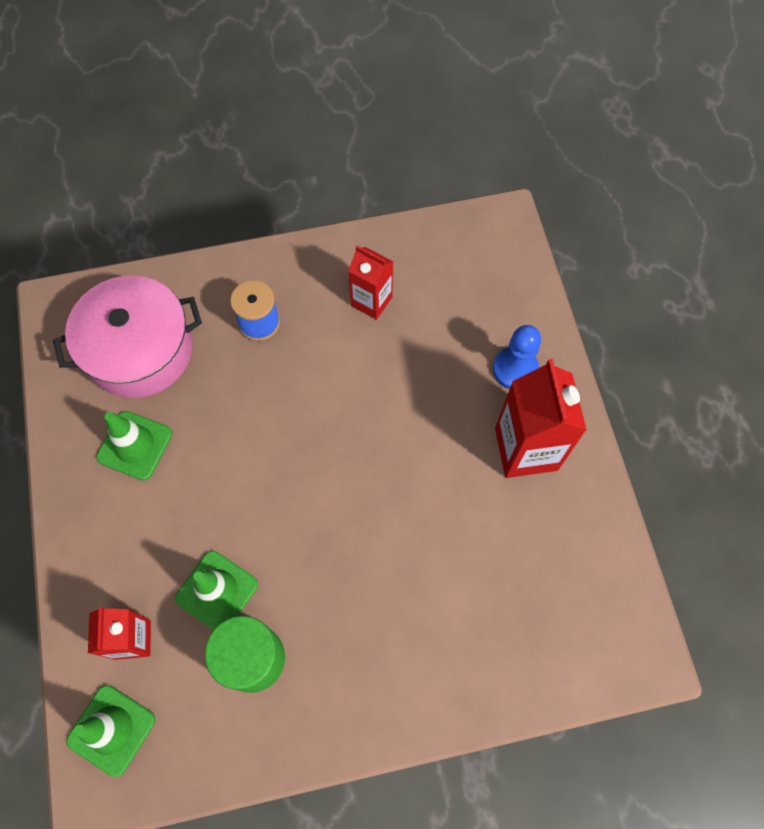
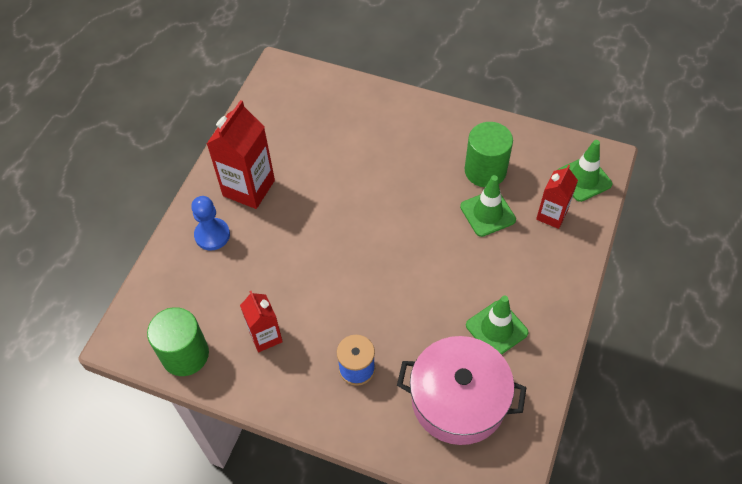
camera: 145 degrees left, 10 degrees down
none -> green cylinder [147,307,209,376]

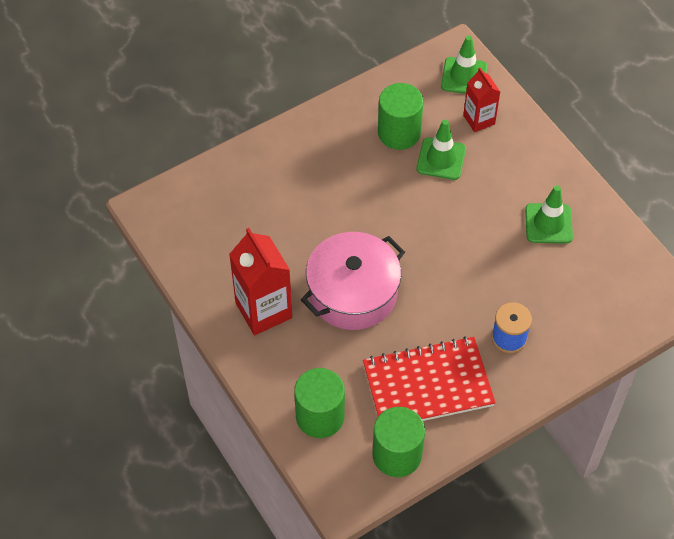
camera: 55 degrees left, 0 degrees up
blue pawn [191,196,230,251] -> none
red carton [240,291,283,352] -> red notebook [363,336,496,421]
pink pot [397,336,527,445] -> pink pot moved to [301,232,405,330]
none -> green cylinder [294,368,345,438]

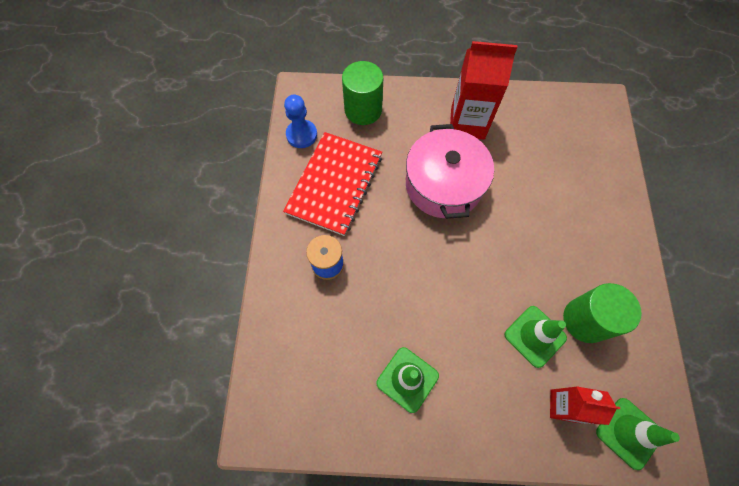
camera: 125 degrees right, 10 degrees up
green cylinder [373,407,425,477] -> blue pawn [284,94,317,148]

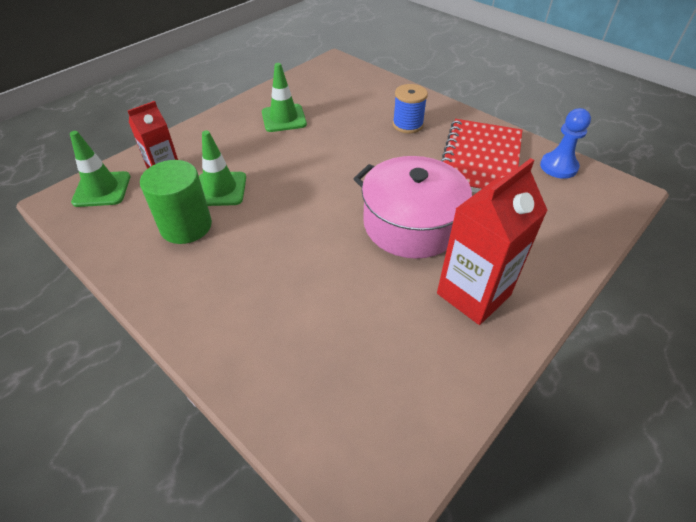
camera: 130 degrees right, 20 degrees down
red notebook [283,132,382,236] -> red notebook turned 45 degrees clockwise [441,119,522,193]
green cylinder [342,61,383,125] -> none

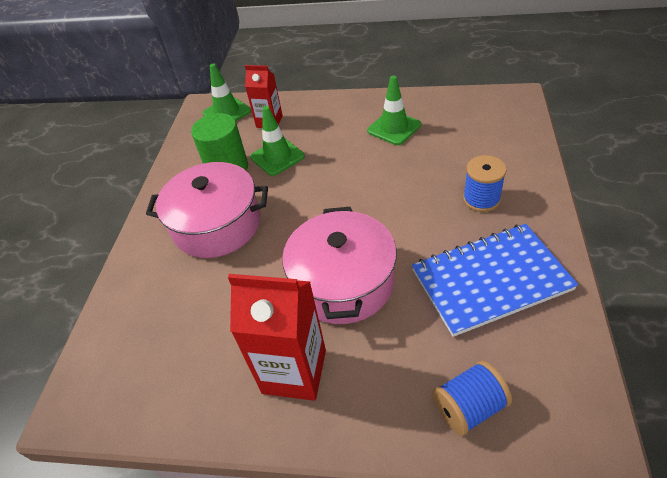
camera: 60 degrees right, 0 degrees up
red notebook [441,119,522,193] -> blue notebook [412,224,578,337]
blue pawn [540,108,591,179] -> none
none -> pink pot [146,162,268,258]
none -> blue spool [432,361,512,436]

